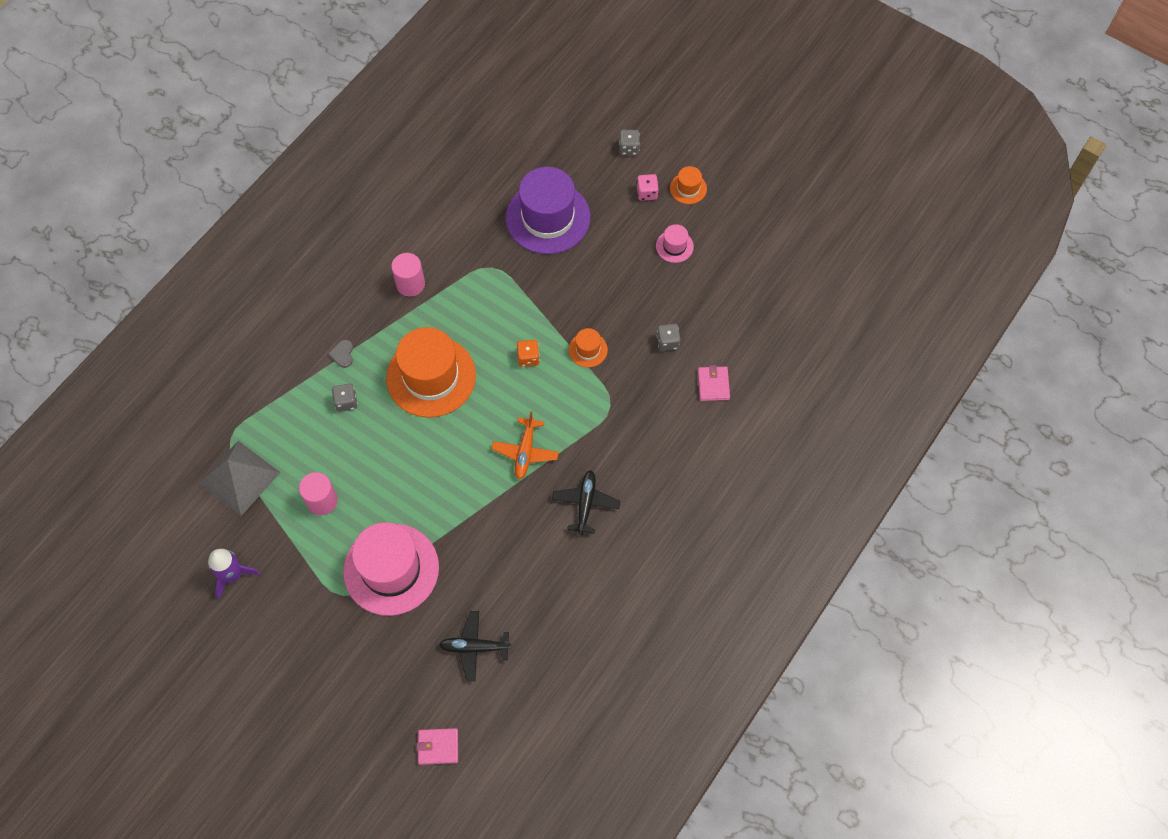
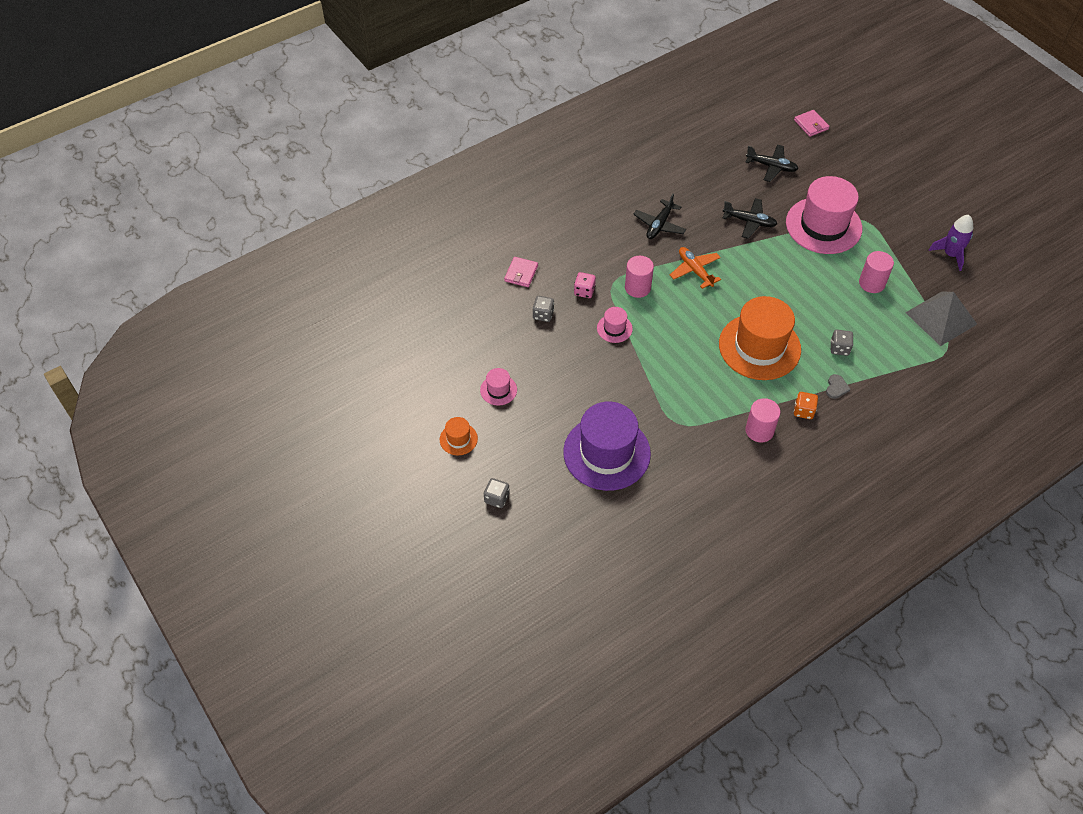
camera: 160 degrees left, 10 degrees down
pink wallet [417,728,458,765] -> pink wallet turned 45 degrees clockwise [794,110,829,137]
orange plane [491,411,559,479] -> orange plane turned 60 degrees counterclockwise [670,247,721,289]
orange dice [516,340,540,367] -> orange dice moved to [794,392,818,419]
orange hat [569,328,608,367] -> pink hat [597,307,633,343]
pink dice [637,174,659,201] -> pink dice moved to [574,272,596,298]
none -> pink cylinder [625,256,654,298]
none -> black plane [723,198,777,239]

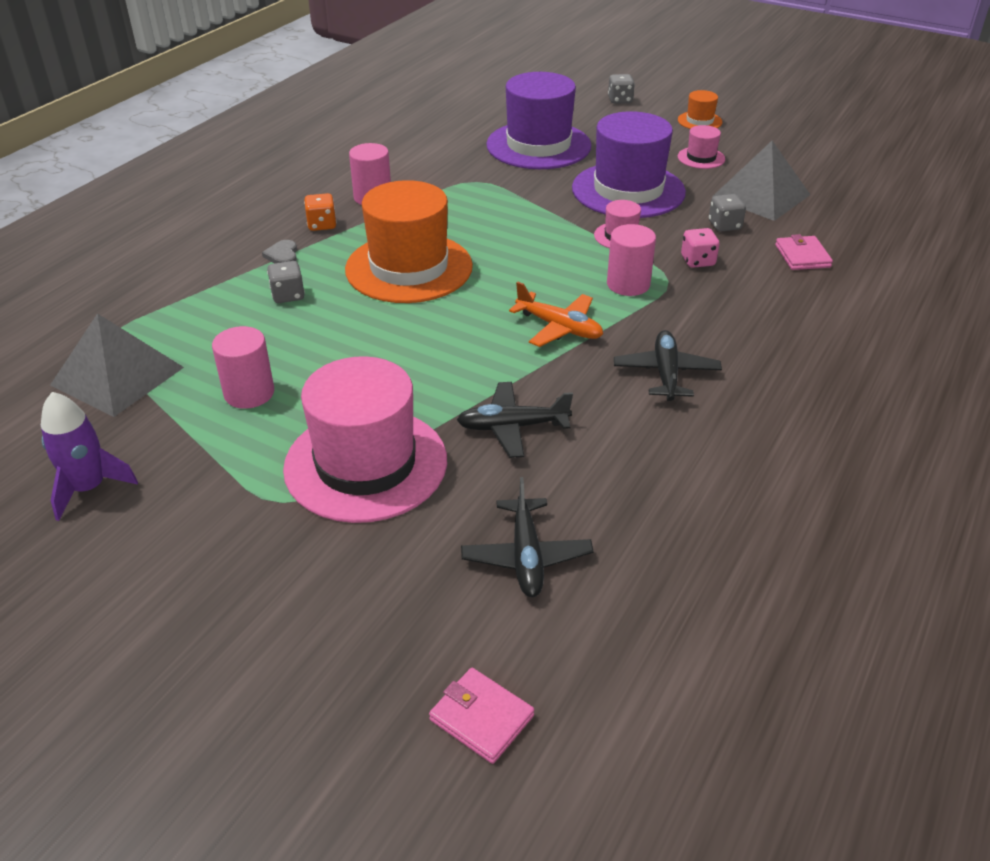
camera: 155 degrees right, 15 degrees down
black plane [745,144,798,182] -> black plane turned 90 degrees counterclockwise [461,477,593,597]
none -> purple hat [572,111,686,218]
none -> grey pyramid [712,141,810,221]

